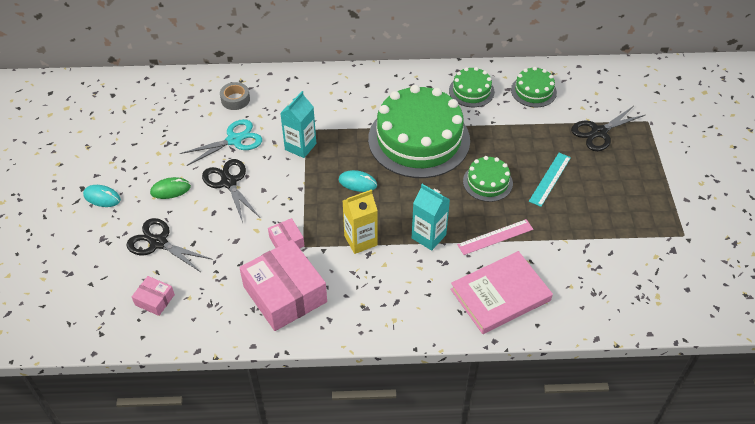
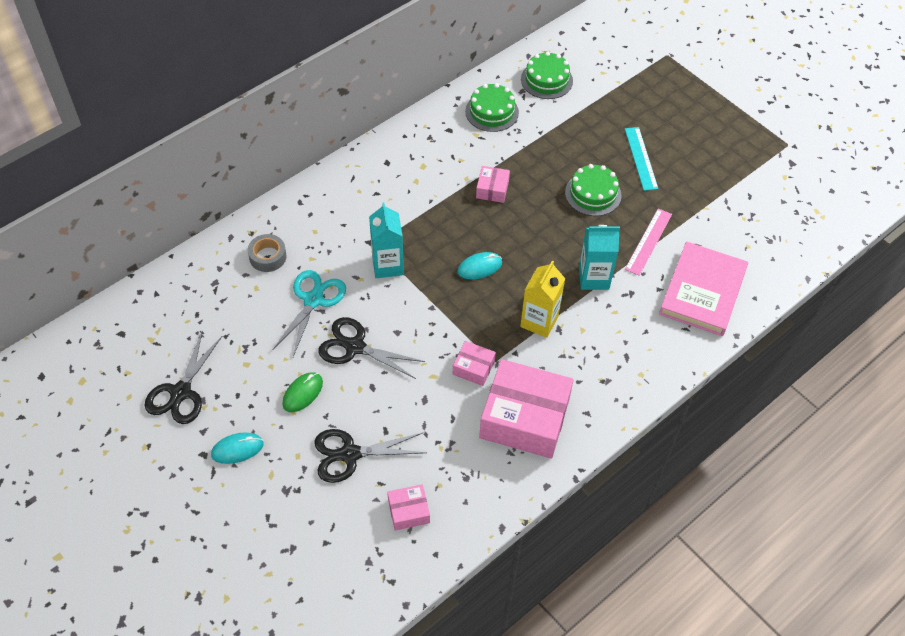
camera: 40 degrees left, 5 degrees up
green cake [368,85,470,178] -> pink box [476,166,510,203]
black scissors [571,106,645,151] -> black scissors moved to [145,332,222,424]

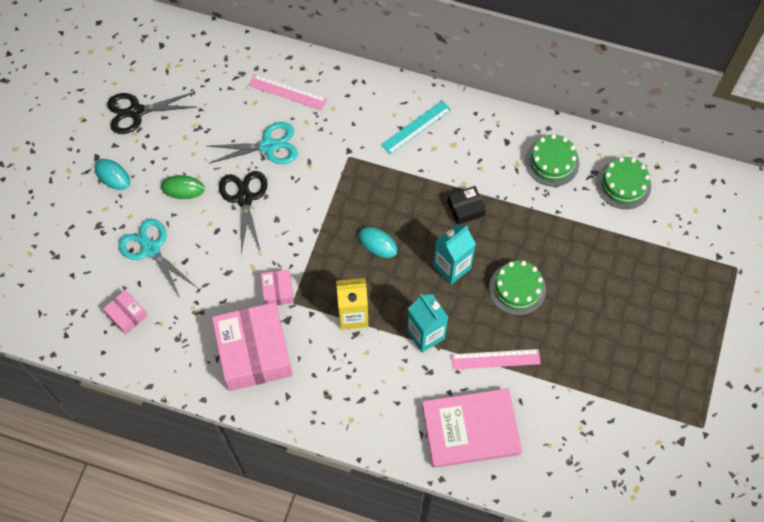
camera: 60 degrees right, 10 degrees up
grey tape [248,234,287,272] -> pink ruler [249,74,327,110]
black scissors [314,429,426,483] -> turquoise scissors [118,218,196,298]
turquoise carton [369,202,404,278] -> turquoise carton moved to [433,225,476,285]
pink box [476,166,510,203] -> black box [448,186,486,225]
turquoise ruler [625,127,658,191] -> turquoise ruler moved to [381,101,451,154]

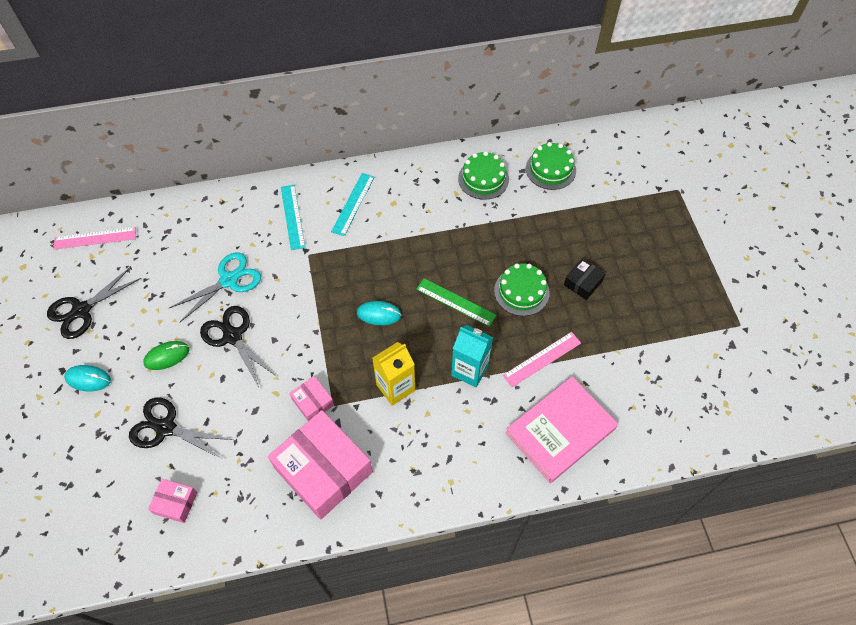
camera: 30 degrees left, 5 degrees down
turquoise scissors [118,218,196,298] -> black scissors [129,398,233,459]
pink ruler [249,74,327,110] -> pink ruler moved to [54,227,136,250]
turquoise carton [433,225,476,285] -> green ruler [416,278,496,327]
black box [448,186,486,225] -> black box moved to [564,258,606,300]
none -> turquoise ruler [281,185,305,250]

